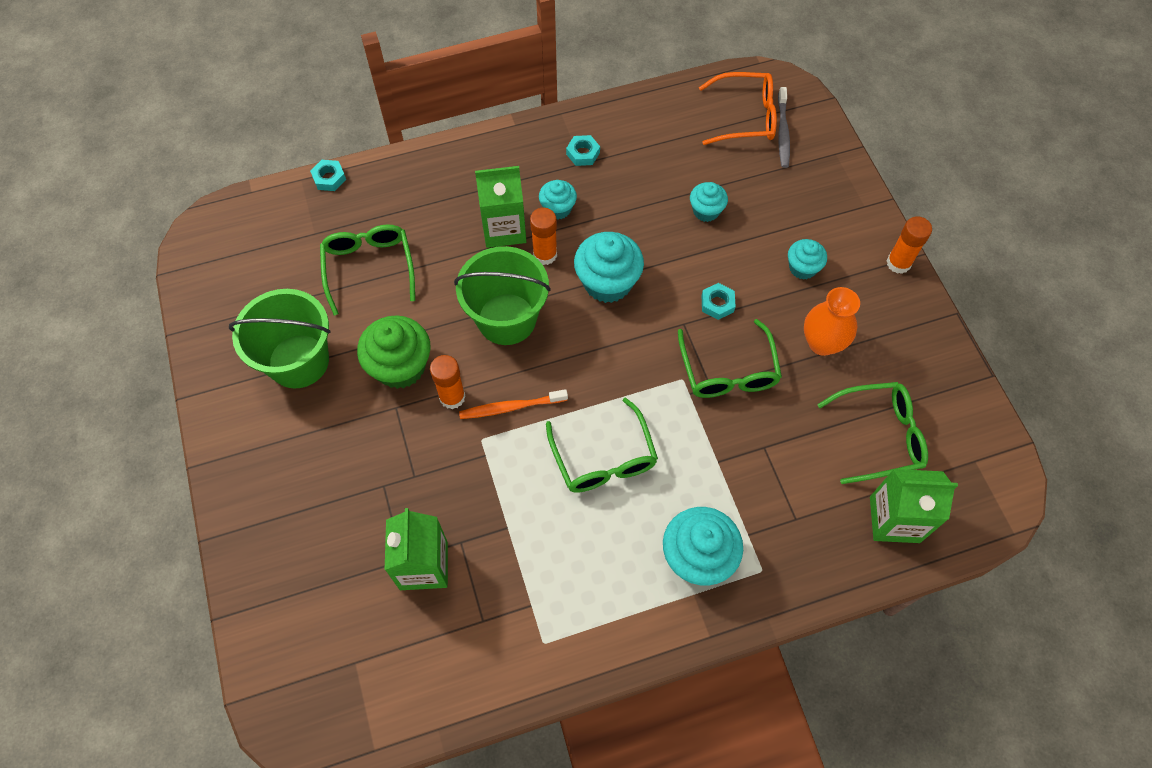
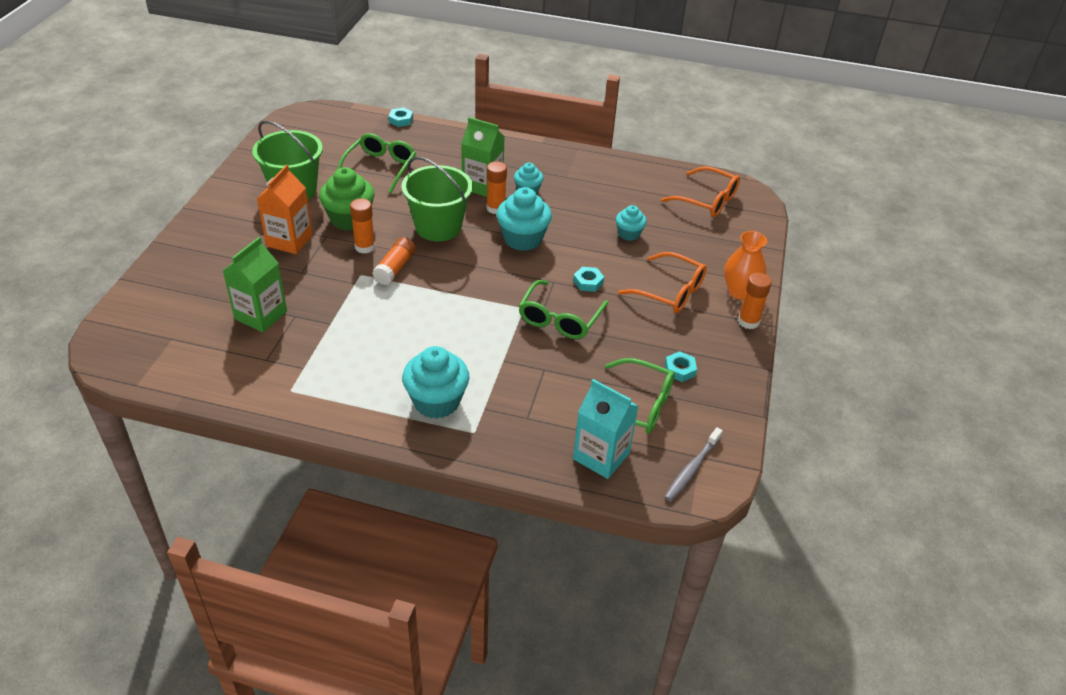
camera: 30 degrees right, 20 degrees down
orange toothbrush [459,389,568,419] -> orange glue stick [372,237,416,285]
green glasses [546,397,658,493] -> none
turquoise nut [566,135,600,166] -> turquoise nut moved to [665,351,697,382]
grey toothbrush [778,87,790,168] -> grey toothbrush moved to [665,427,723,501]
turquoise cupcake [788,239,827,280] -> orange glasses [618,252,707,313]
orange vase [804,287,860,356] -> orange vase moved to [724,231,767,299]
green carton [870,469,958,543] -> turquoise carton [573,379,638,479]
none -> orange carton [257,165,313,254]

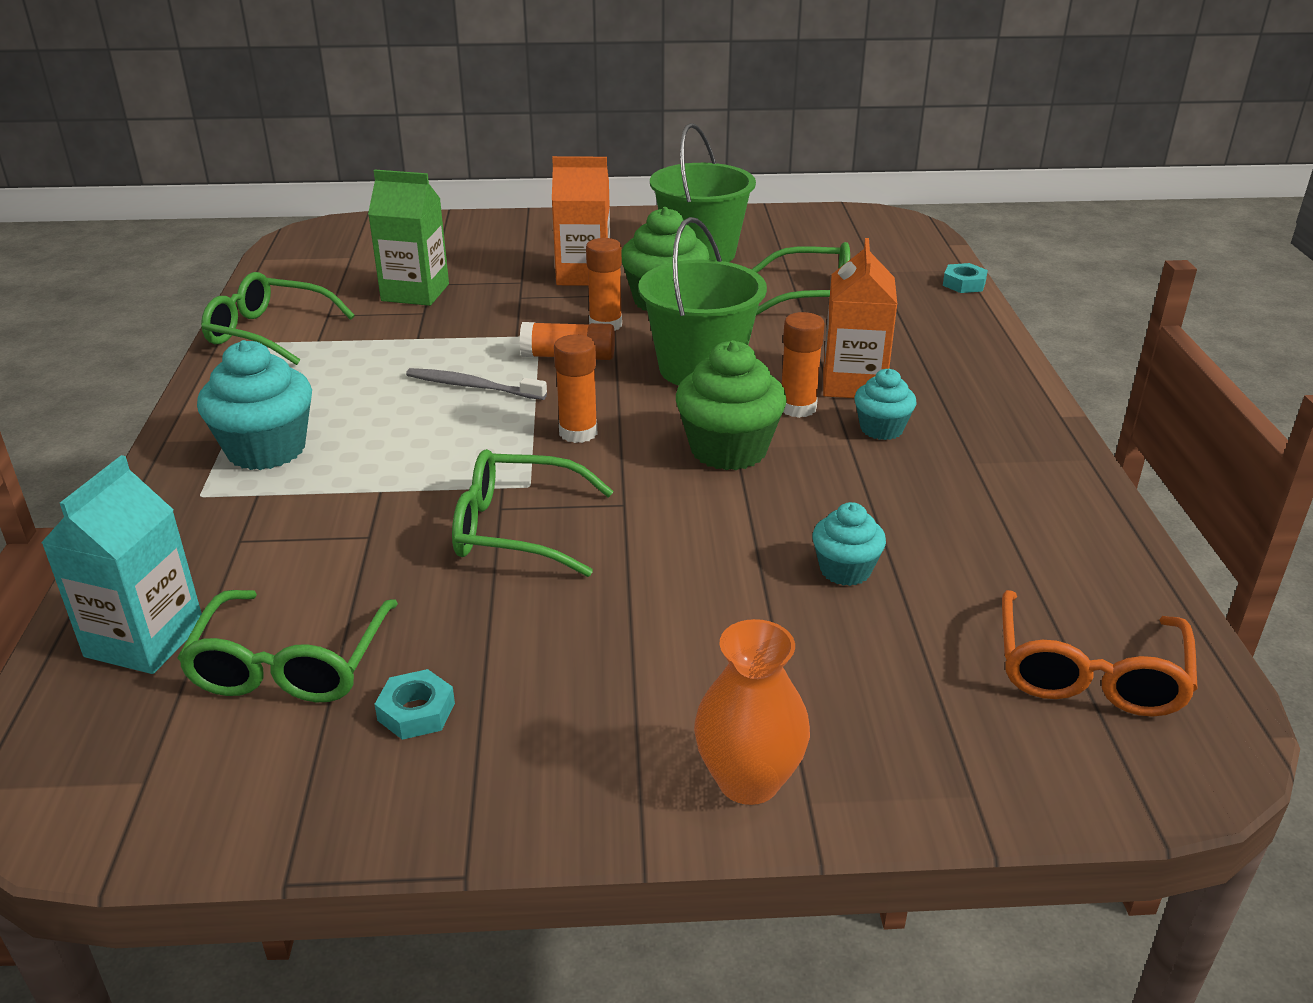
camera: 75 degrees right, 10 degrees down
green carton [461,117,505,197] -> orange carton [823,238,897,398]
turquoise cupcake [496,187,552,251] -> green cupcake [676,340,787,470]
turquoise nut [573,267,604,292] -> none
orange glasses [618,252,707,313] -> none
grey toothbrush [665,427,723,501] -> grey toothbrush moved to [406,368,547,400]
orange glue stick [738,273,772,329] -> orange glue stick moved to [554,335,597,443]
none -> green glasses [201,272,355,365]

